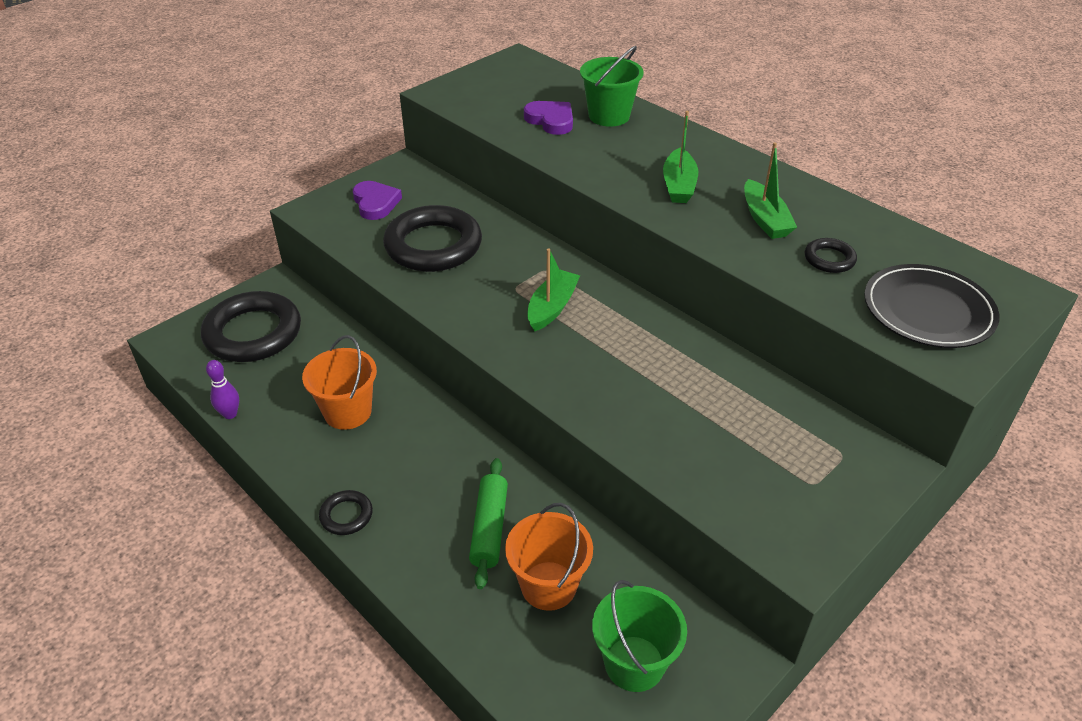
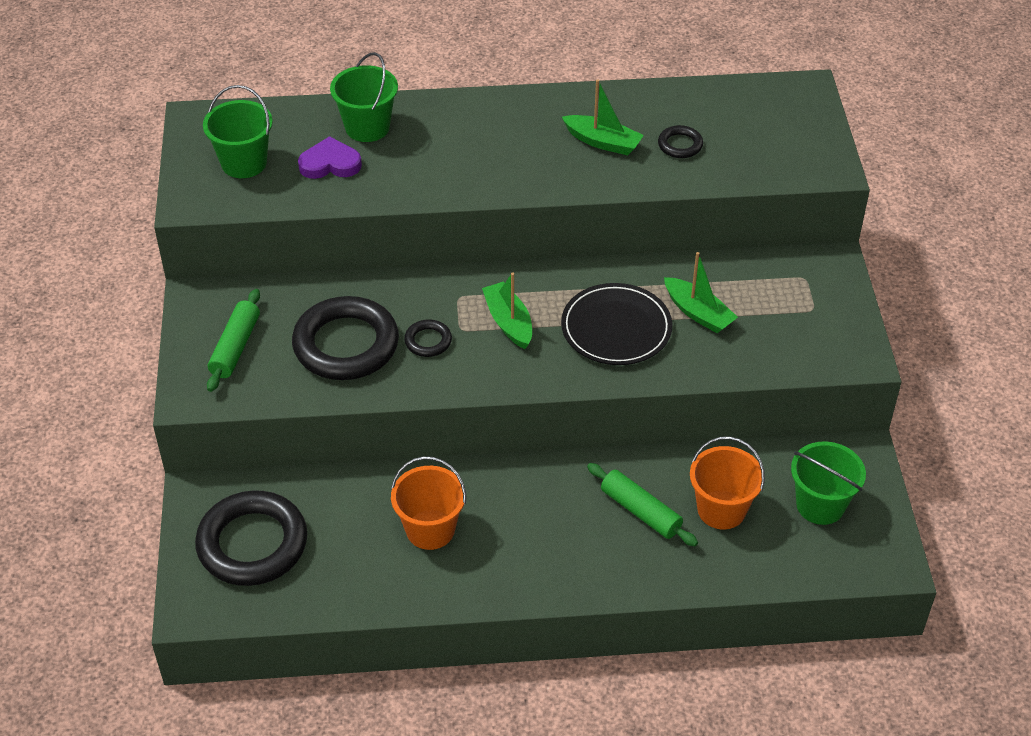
camera: 50 degrees left, 5 degrees up
purple bowling pin [206,360,239,419] -> none
black ring [319,490,373,535] -> black ring moved to [404,319,452,357]
purple heart [353,181,402,220] -> green rolling pin [207,289,260,392]
green boat [663,111,698,203] -> green boat moved to [664,252,738,333]
black plate [864,264,999,348] -> black plate moved to [561,283,672,365]
none -> green bucket [203,85,273,178]

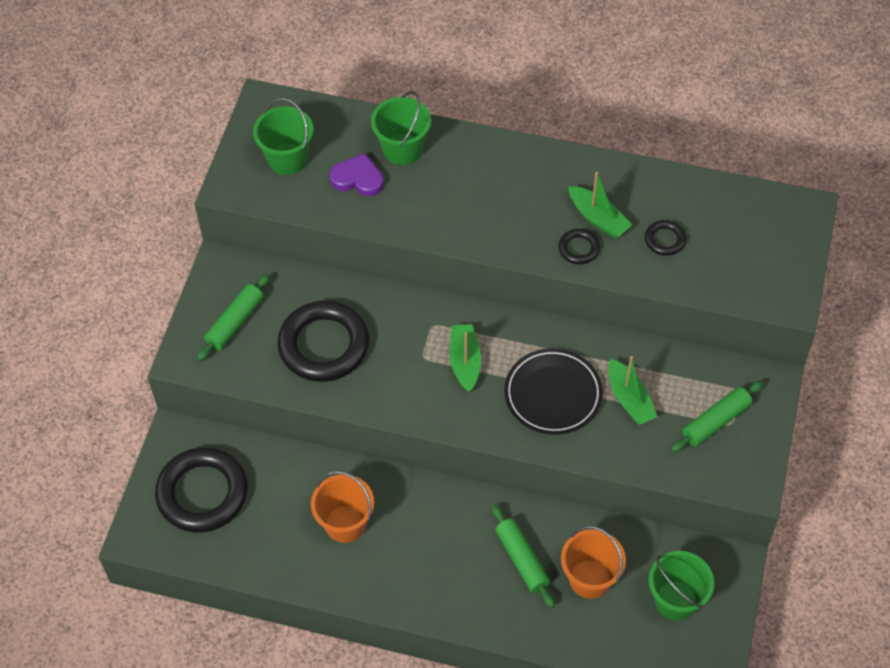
camera: 20 degrees right, 10 degrees up
black ring [404,319,452,357] -> black ring moved to [558,229,600,264]
none -> green rolling pin [671,381,763,453]

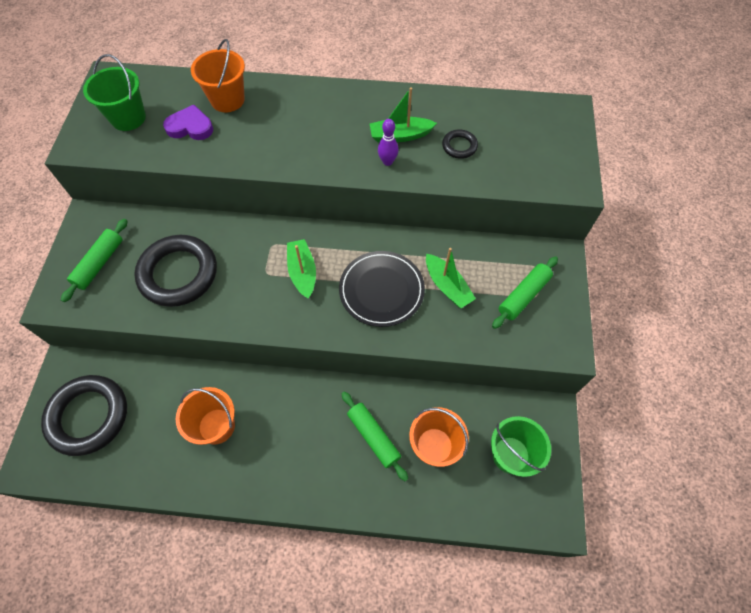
camera: 10 degrees left, 5 degrees up
green bucket [371,91,431,165] -> orange bucket [191,39,245,112]
black ring [558,229,600,264] -> purple bowling pin [378,119,399,166]
green boat [568,172,632,238] -> green boat turned 135 degrees clockwise [370,87,437,143]

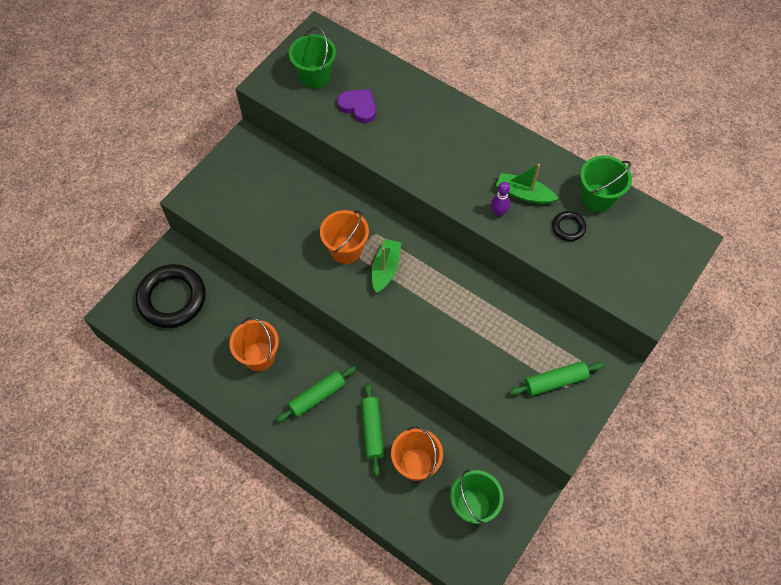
camera: 30 degrees right, 0 degrees up
green rolling pin [61,219,127,302] -> green rolling pin moved to [276,366,356,422]
black ring [134,235,217,307] -> none
orange bucket [191,39,245,112] -> orange bucket moved to [320,210,369,264]
black plate [339,251,425,327] -> none
green boat [426,248,476,308] -> none
none -> green bucket [580,155,632,212]

